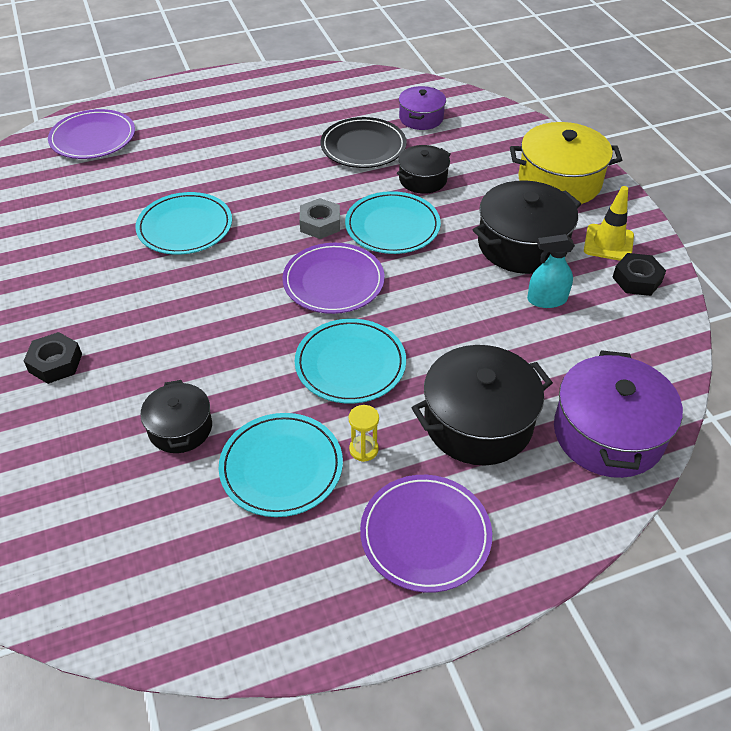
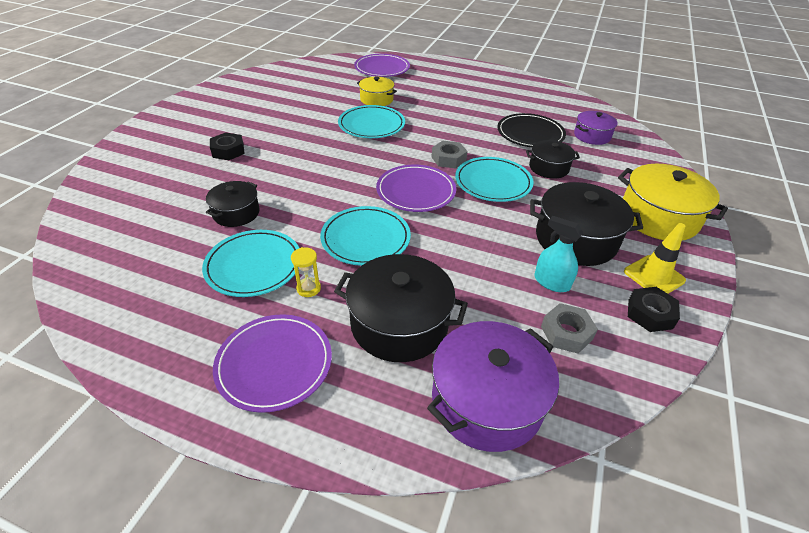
camera: 40 degrees right, 5 degrees down
none -> yellow pot [357,77,397,106]
none -> grey nut [541,303,598,354]

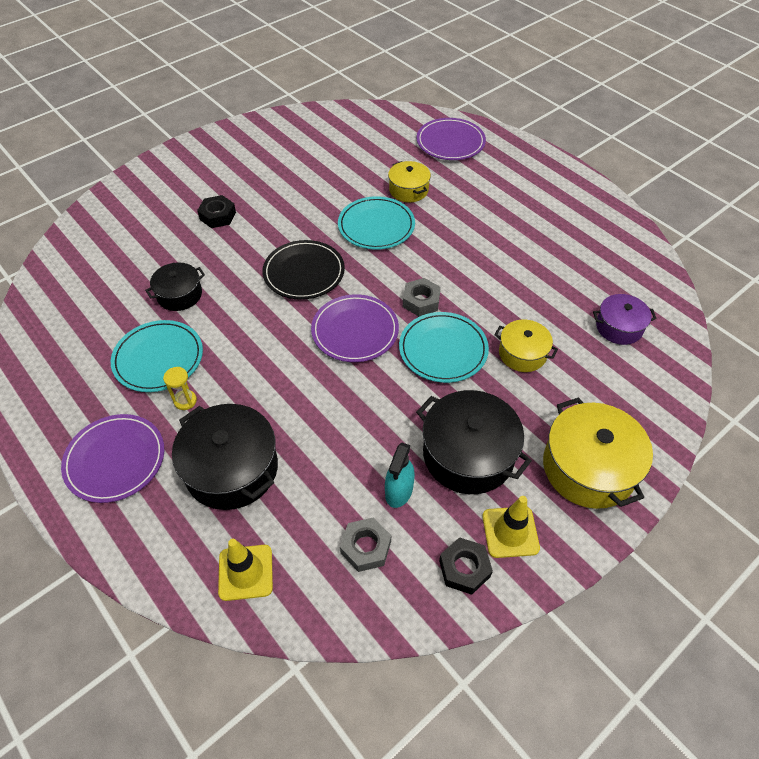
camera: 30 degrees right, 10 degrees up
turquoise plate [320,206,411,266] -> none
purple pot [427,321,559,452] -> yellow traffic cone [218,539,273,601]
black plate [497,113,566,147] -> black plate moved to [263,240,345,300]
black pot [526,140,580,179] -> yellow pot [494,319,558,372]
turquoise spray bottle [534,216,583,292] -> turquoise spray bottle turned 135 degrees counterclockwise [385,443,415,508]

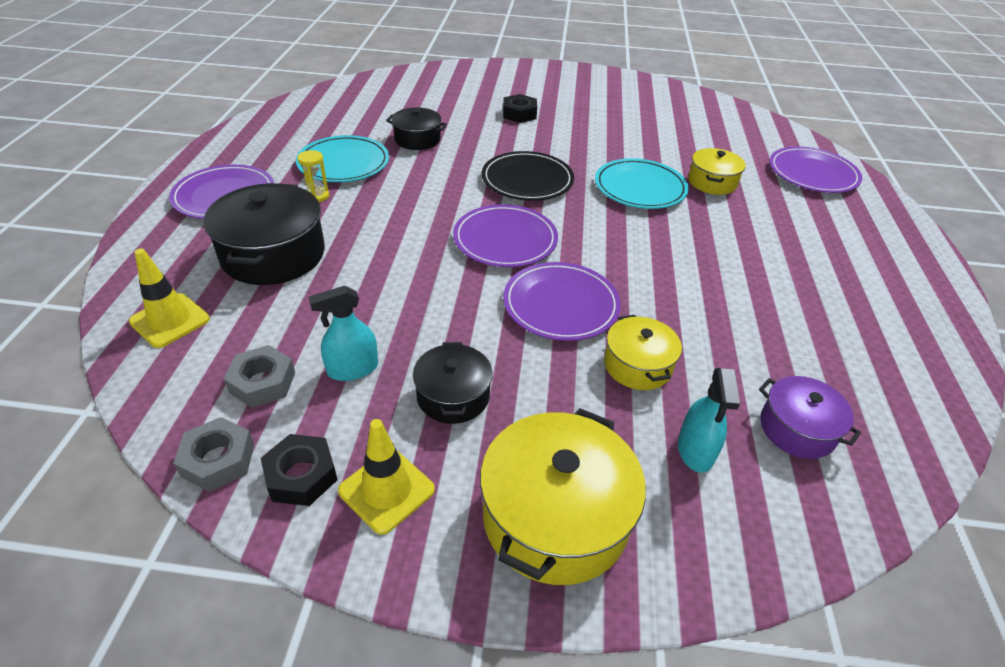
camera: 45 degrees right, 10 degrees down
turquoise plate [399,312,489,383] -> purple plate [503,262,621,341]
grey nut [403,278,441,317] -> grey nut moved to [173,417,254,492]
black pot [416,390,532,494] -> black pot [413,342,493,424], size x0.58
none -> turquoise spray bottle [678,368,740,473]

